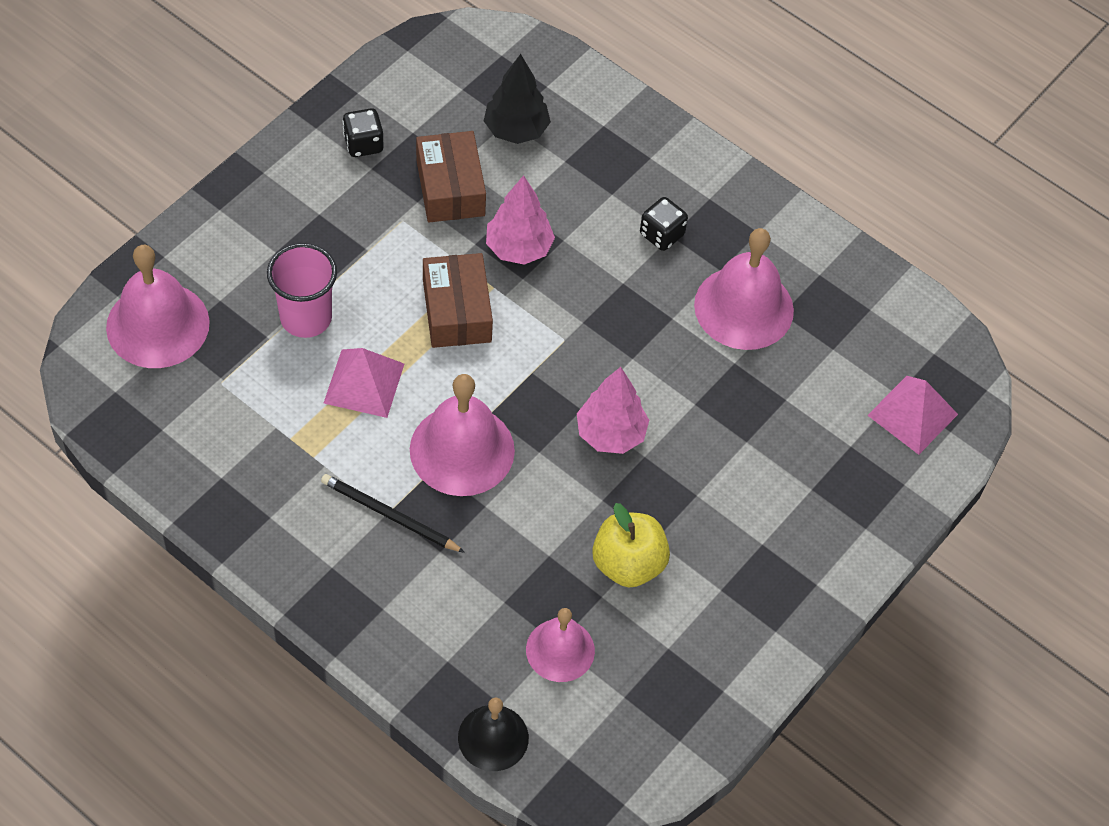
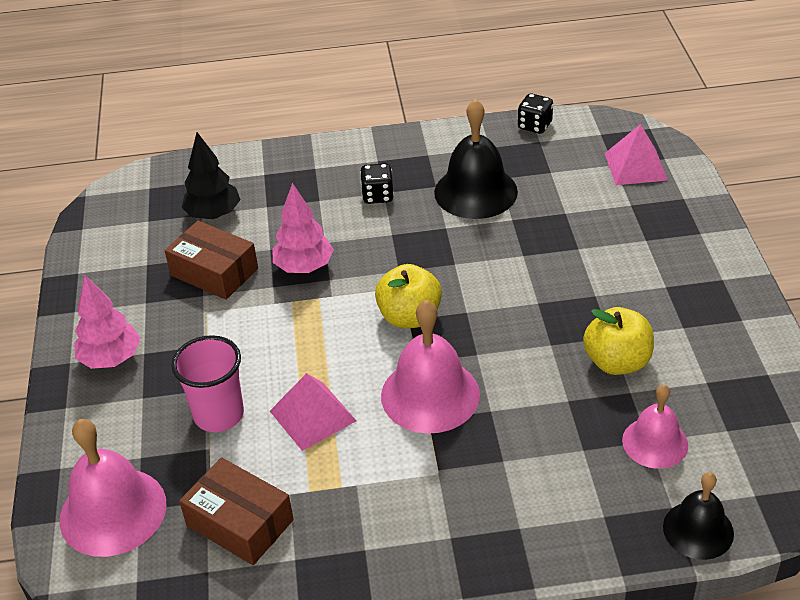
camera: 40 degrees left, 15 degrees down
black pencil [321,474,465,553] -> none
black dice [342,108,384,157] -> black dice moved to [518,93,553,134]
brown box [423,253,493,348] -> brown box moved to [179,457,294,565]
pink tree [577,367,649,454] -> pink tree moved to [74,275,141,369]
pink bell [694,228,794,350] -> black bell [434,99,518,219]
none -> yellow apple [375,264,442,328]

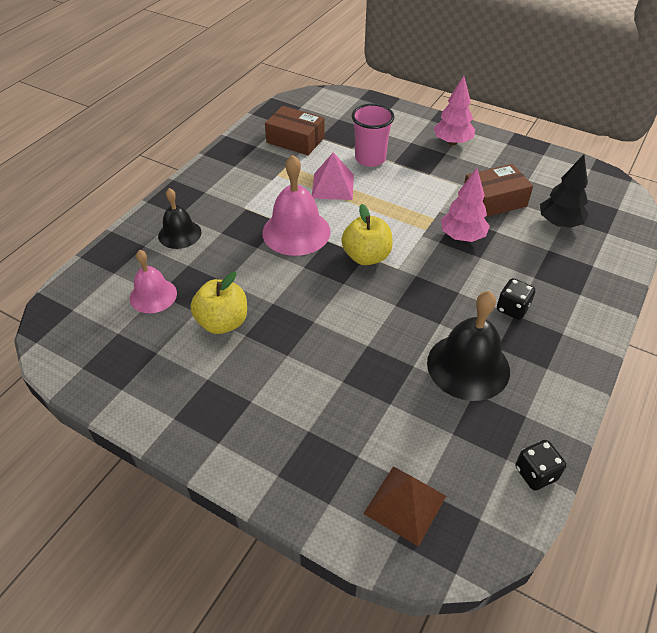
camera: 125 degrees right, 5 degrees up
pink bell [60,419,166,557] -> none
brown box [179,457,294,565] -> brown box turned 45 degrees clockwise [265,106,325,155]
pink pyramid [605,124,668,185] -> brown pyramid [363,467,446,547]
black bell [663,472,734,560] -> black bell moved to [158,188,201,249]

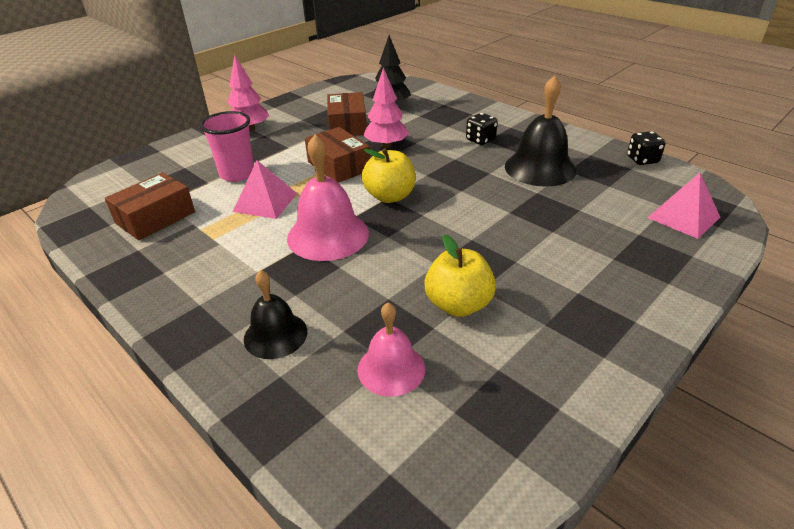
camera: 75 degrees left, 10 degrees down
brown pyramid [363,467,446,547] -> pink pyramid [647,173,720,239]
none -> brown box [305,127,370,183]

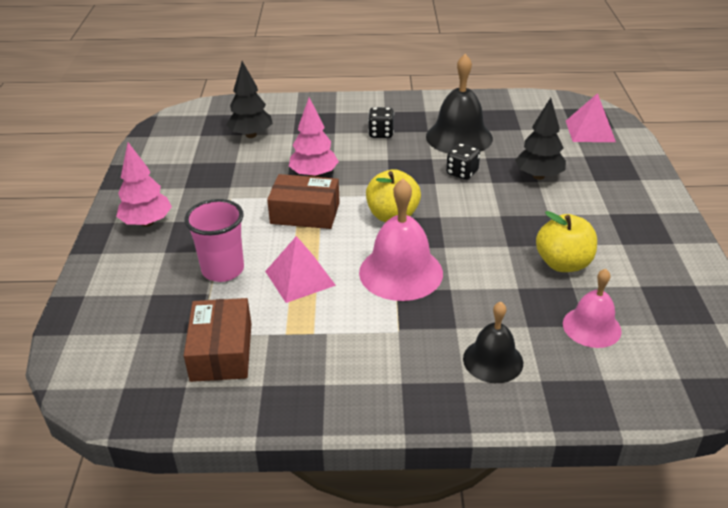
camera: 45 degrees left, 0 degrees up
brown box [327,92,367,136] -> none
black dice [627,131,666,165] -> black dice moved to [446,143,480,180]
none -> black tree [515,97,566,180]

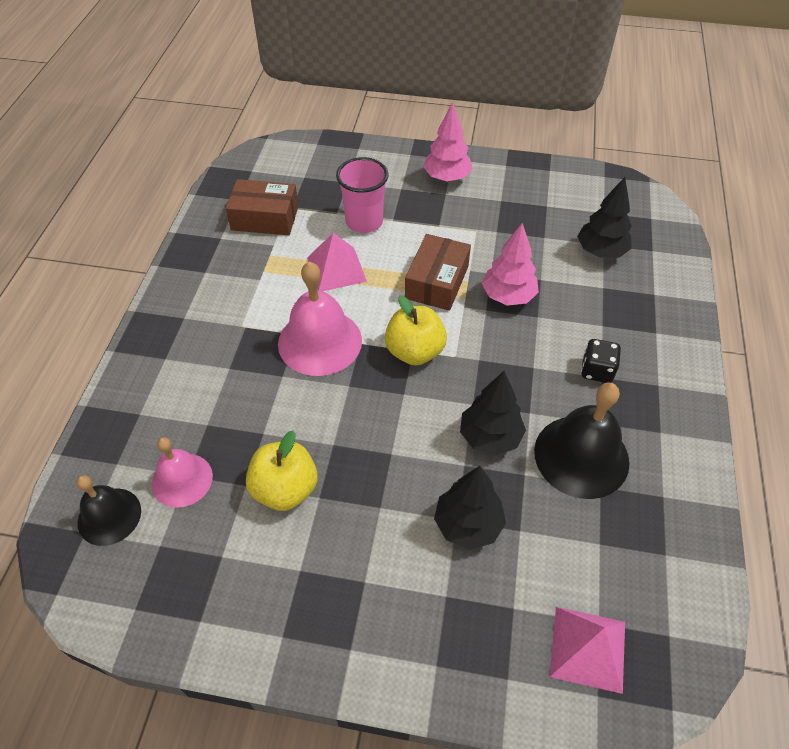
camera: 100 degrees right, 15 degrees up
black dice [446,143,480,180] -> black tree [460,371,526,456]
black bell [463,302,523,383] -> black bell moved to [77,475,141,546]

